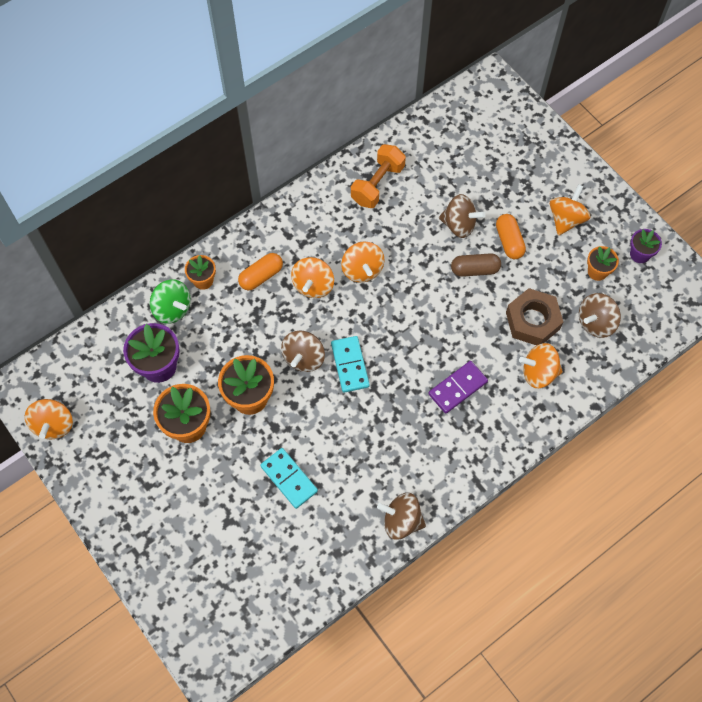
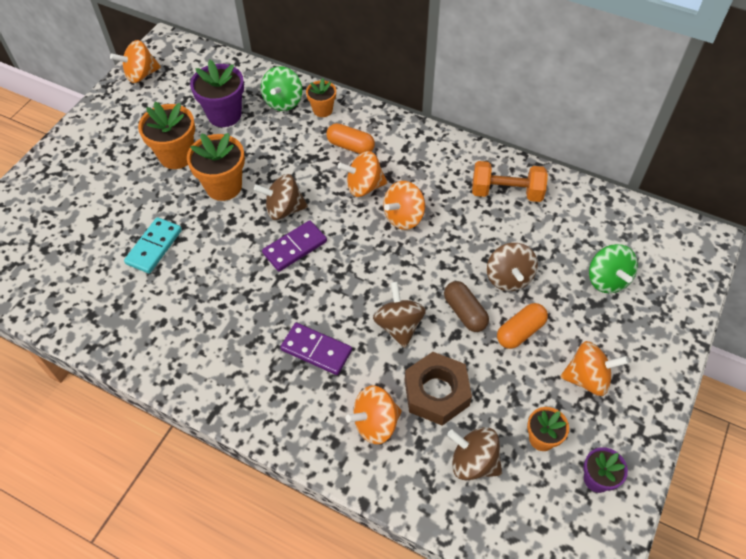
camera: 65 degrees right, 10 degrees down
turquoise domino [331,336,370,393] -> purple domino [262,220,327,272]
brown spinning top [377,493,426,540] -> brown spinning top moved to [373,282,426,348]
orange spinning top [519,343,563,388] -> orange spinning top turned 90 degrees counterclockwise [346,385,402,444]
none -> green spinning top [589,244,638,293]

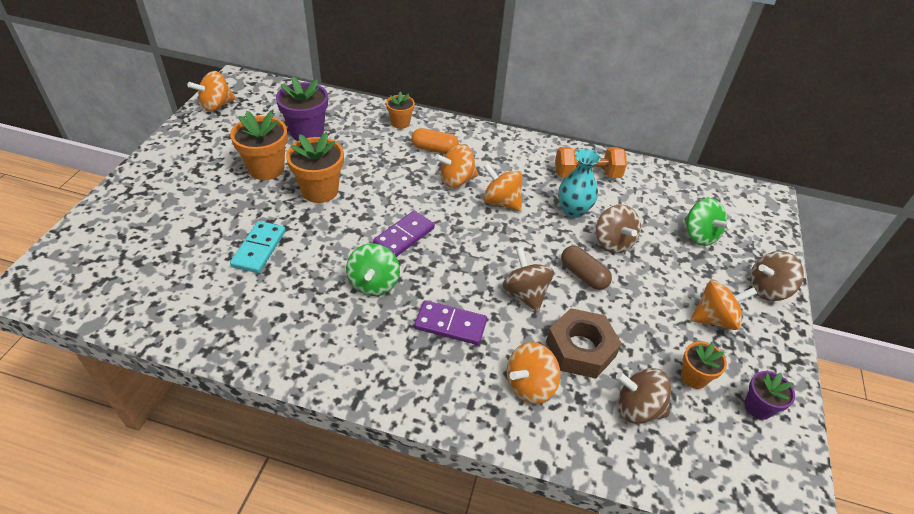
camera: 15 degrees left, 10 degrees down
brown spinning top [254,174,308,220] -> brown spinning top moved to [750,251,804,301]
green spinning top [261,66,302,111] -> green spinning top moved to [346,243,400,296]
orange spinning top [383,181,425,230] -> orange spinning top turned 90 degrees clockwise [484,163,522,211]
orange capsule [497,303,548,349] -> none
none -> turquoise vase [558,149,601,218]

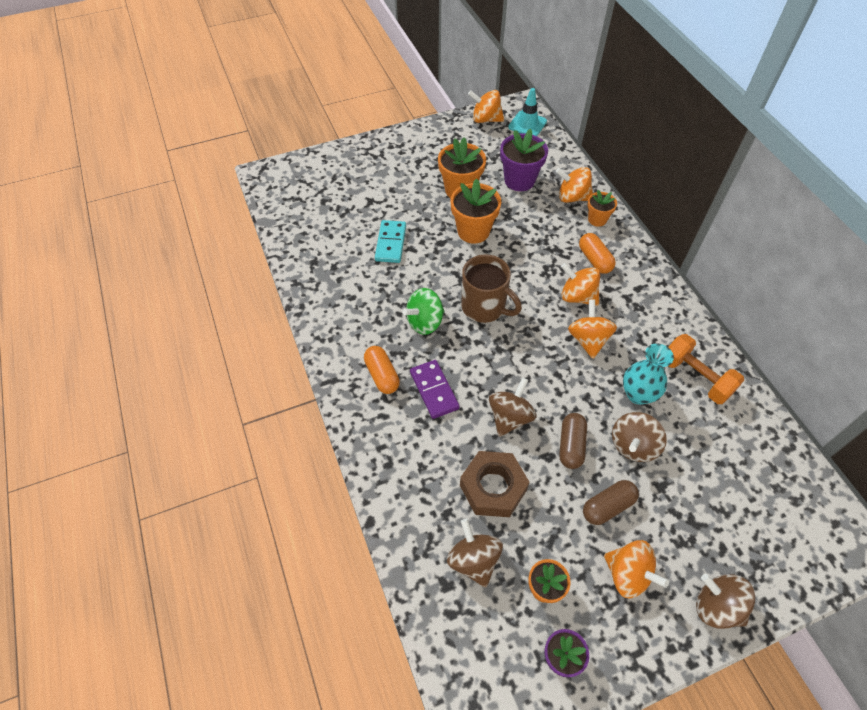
camera: 55 degrees right, 10 degrees up
turquoise domino [230,221,286,273] -> turquoise domino turned 60 degrees counterclockwise [375,220,406,263]
purple domino [373,211,435,257] -> brown mug [461,254,522,323]
orange spinning top [507,342,561,404] -> orange spinning top moved to [556,167,593,203]
green spinning top [684,198,732,246] -> none
none -> orange capsule [364,346,400,394]
none -> turquoise traffic cone [508,88,547,136]
none -> brown capsule [583,480,639,525]

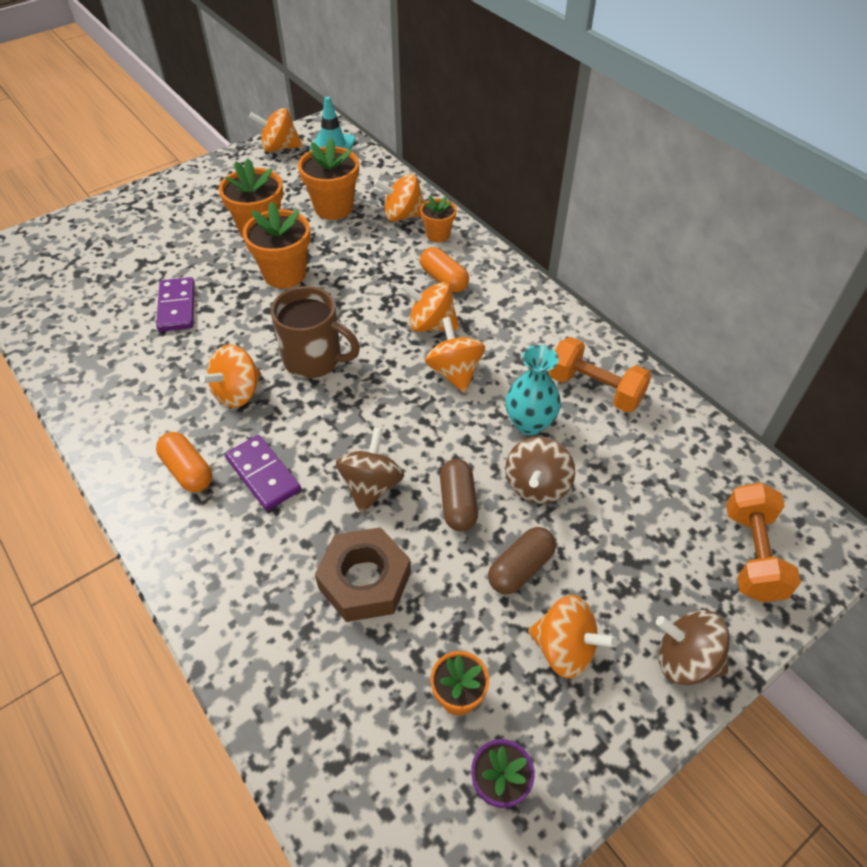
camera: 15 degrees left, 5 degrees down
turquoise domino [375,220,406,263] -> purple domino [156,277,195,332]
green spinning top [402,288,444,335] -> orange spinning top [199,344,261,408]
brown spinning top [447,519,503,588] -> none
purple flower pot [500,129,548,191] -> orange flower pot [298,138,359,220]
none -> orange dumbbell [726,482,801,602]

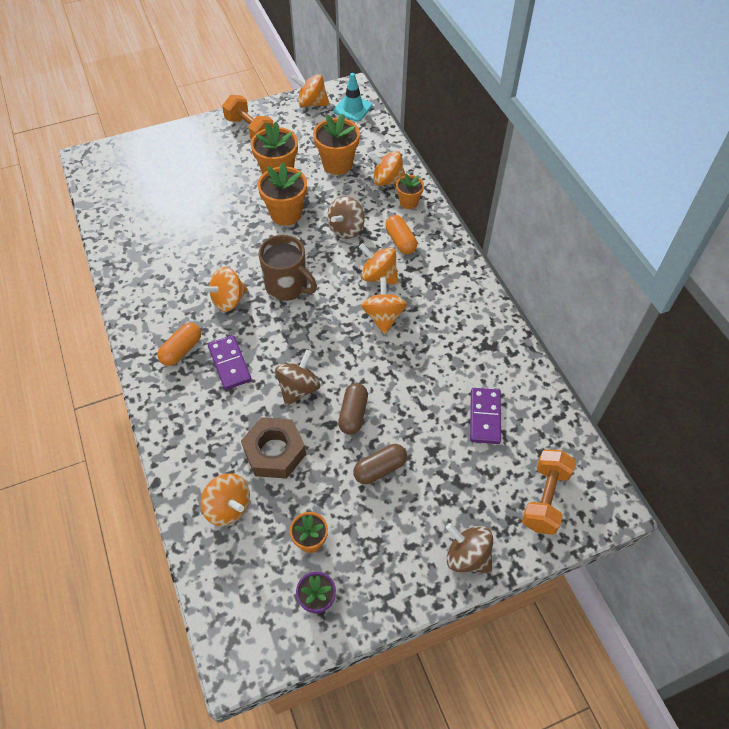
camera: 15 degrees right, 5 degrees up
purple domino [156,277,195,332] -> purple domino moved to [470,388,501,444]
orange capsule [156,432,212,492] -> orange capsule turned 60 degrees clockwise [157,323,201,366]
turquoise vase [505,345,561,435] -> none
brown spinning top [505,437,575,504] -> brown spinning top moved to [327,196,365,239]
orange spinning top [528,595,617,678] -> orange spinning top moved to [201,473,250,526]
orange dumbbell [548,337,652,413] -> orange dumbbell moved to [222,95,273,140]

